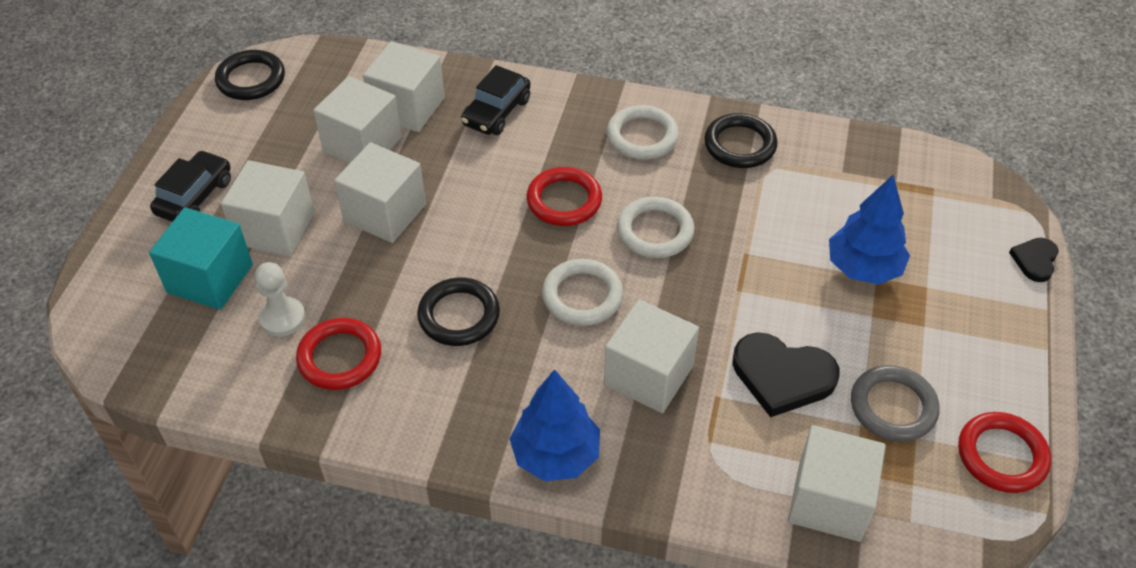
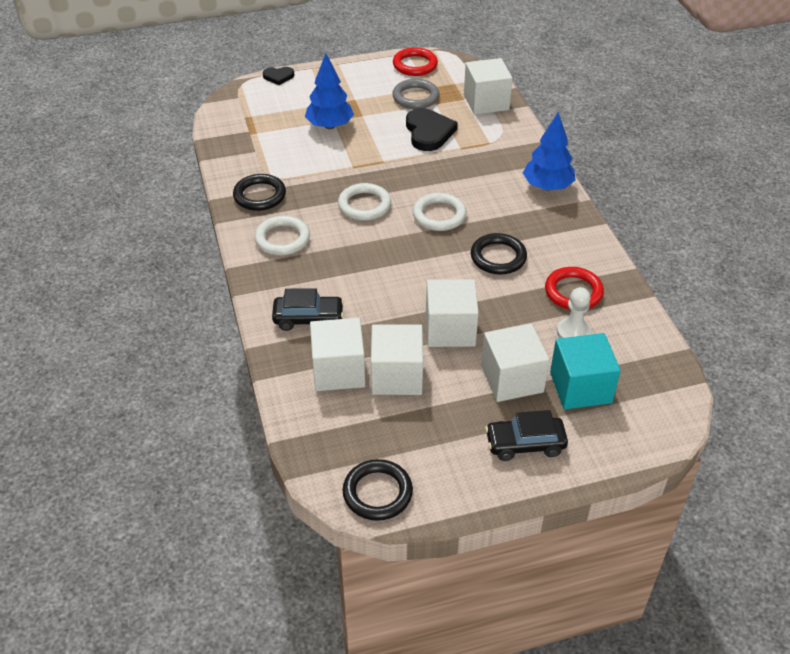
camera: 120 degrees left, 5 degrees down
red ring [526,167,602,226] -> none
white cube [604,299,699,413] -> none

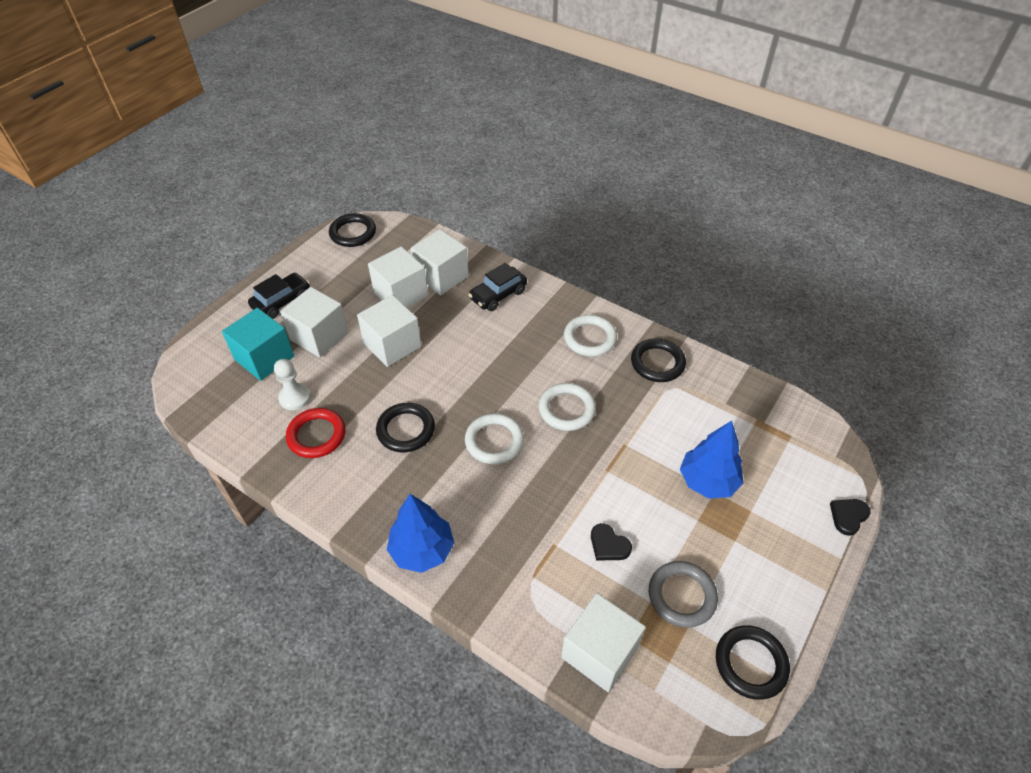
camera: 140 degrees right, 5 degrees up
red ring [393,47,438,76] -> black ring [716,625,790,700]
black heart [406,108,458,151] -> black heart [591,523,632,561], size x0.55

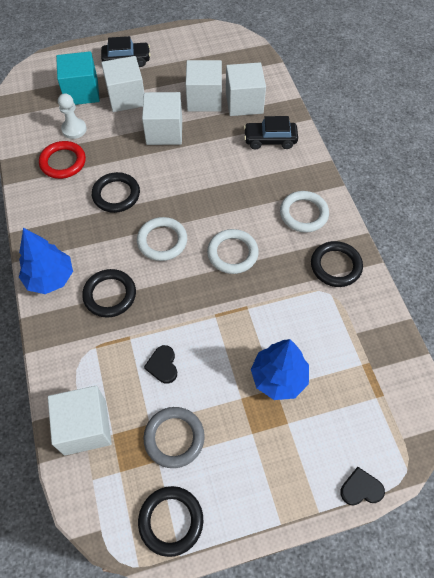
camera: 40 degrees right, 10 degrees up
black ring [329,213,376,247] -> black ring moved to [82,269,136,318]

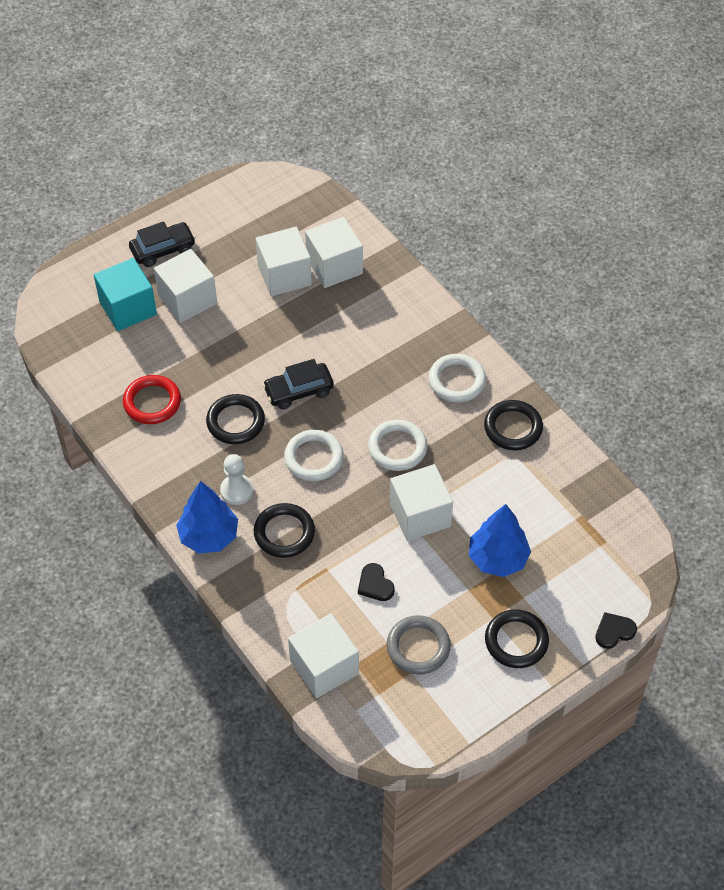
camera: 20 degrees left, 5 degrees down
white pawn [58,93,87,139] -> white pawn moved to [220,454,253,505]
black ring [138,486,203,557] -> black ring moved to [485,609,549,668]
white cube [142,92,182,145] -> white cube moved to [390,464,453,541]
black car [244,116,298,150] -> black car moved to [262,359,334,409]

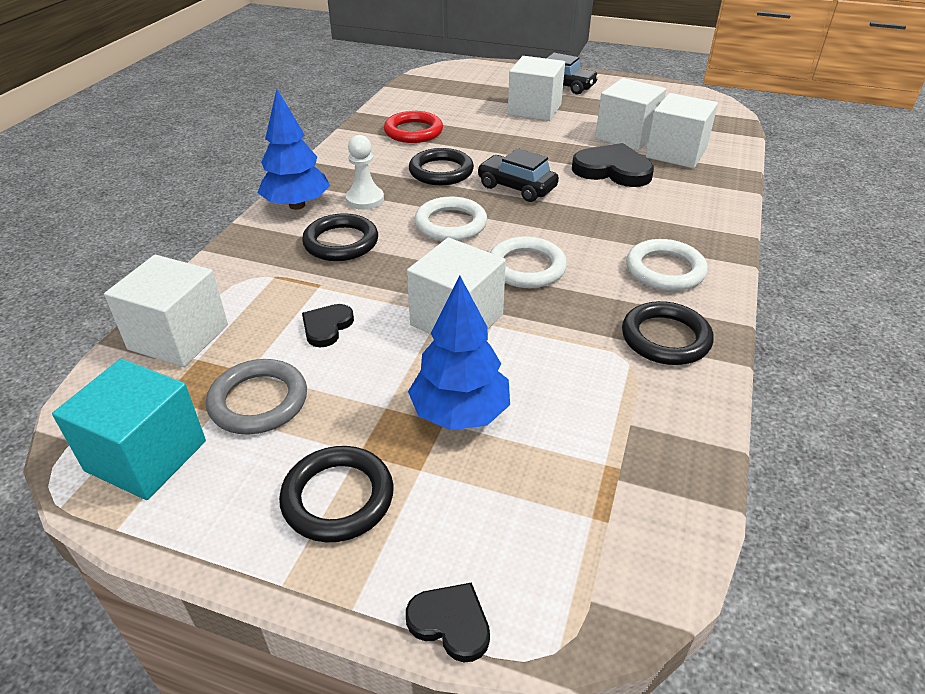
camera: 55 degrees right, 15 degrees down
turquoise cube [94,258,157,331] -> turquoise cube moved to [52,359,206,500]
none -> black heart [572,143,654,187]

